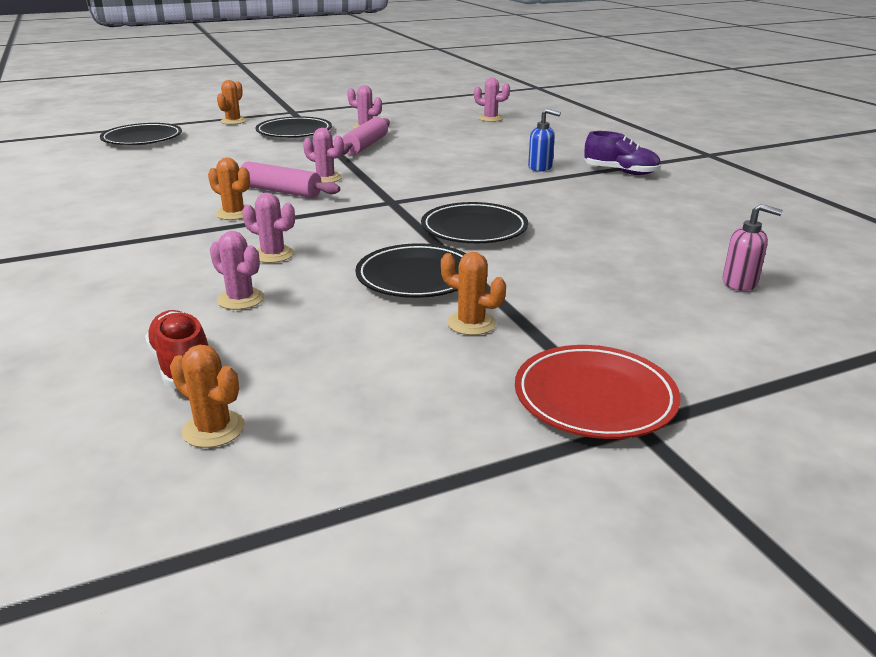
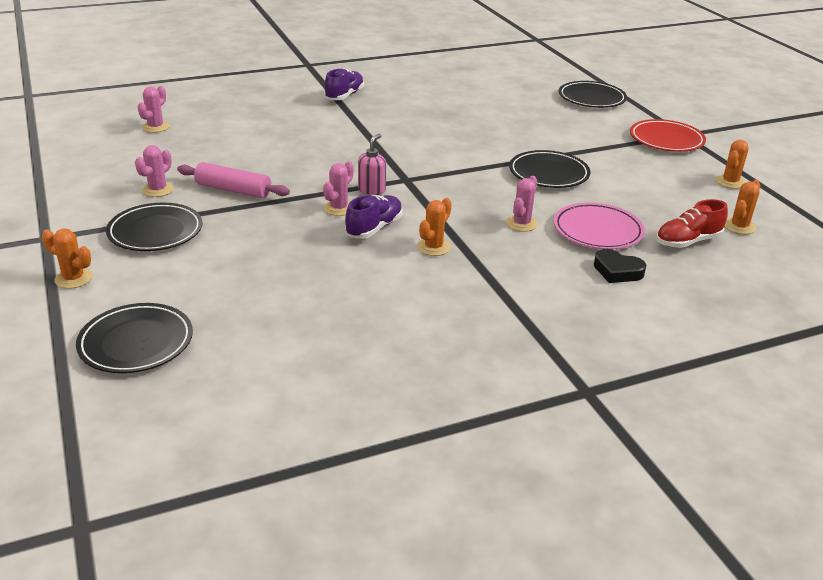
camera: 90 degrees left, 5 degrees up
pink cactus [210,231,264,310] -> pink plate [554,202,645,249]
pink rolling pin [239,161,340,198] -> purple shoe [345,195,403,239]
black plate [421,202,528,243] -> black plate moved to [559,81,627,108]
orange cactus [441,252,506,335] -> orange cactus moved to [716,140,748,189]
blue soap dispenser [528,109,561,171] -> none
pink soap dispenser [723,204,783,291] -> pink soap dispenser moved to [358,134,386,195]
none -> black heart [594,249,646,283]

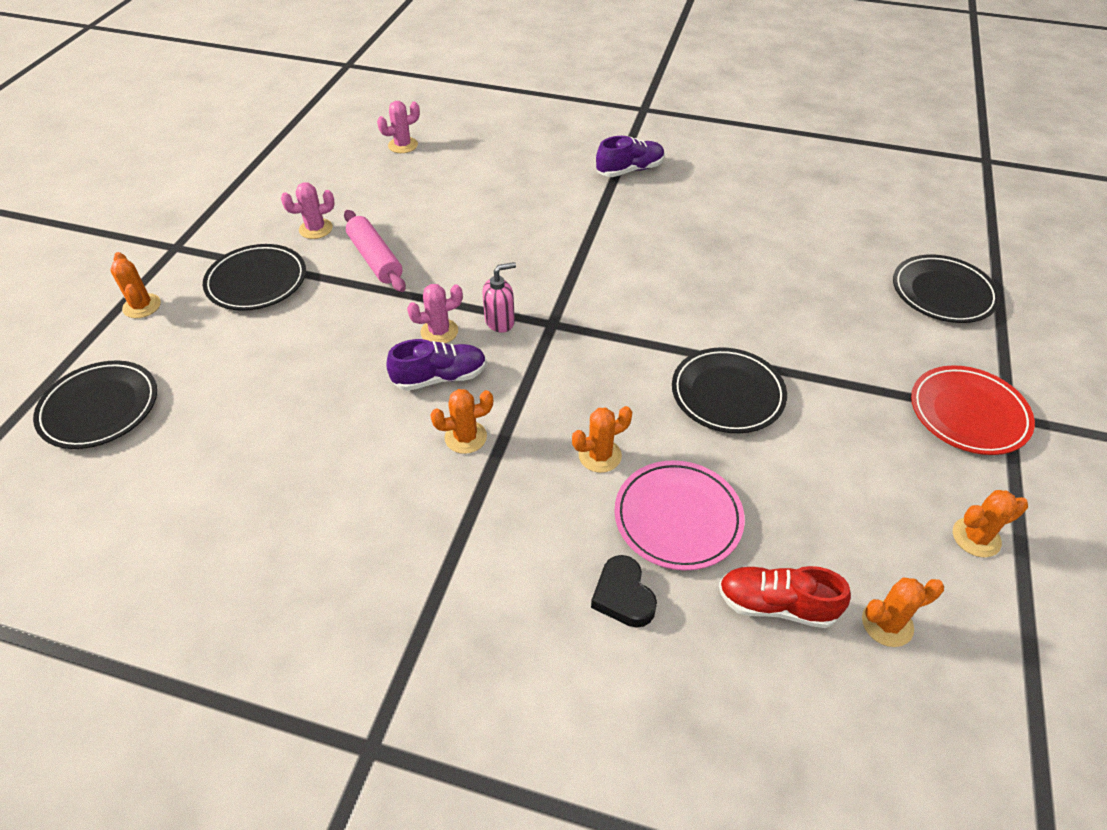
camera: 40 degrees right, 15 degrees up
pink cactus [506,176,538,232] -> orange cactus [572,406,632,473]

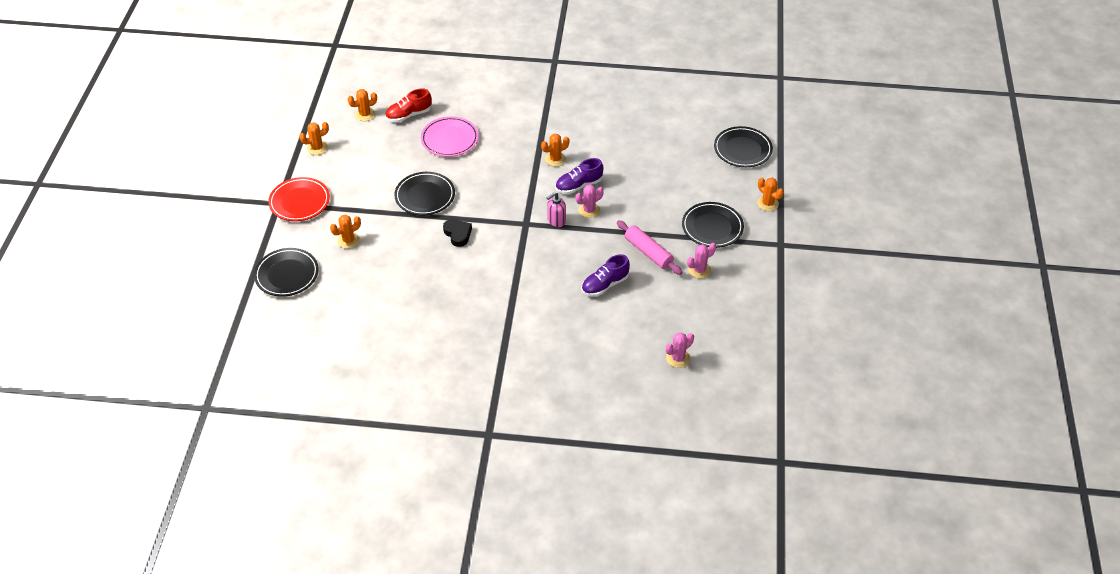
camera: 170 degrees right, 0 degrees up
orange cactus [572,406,632,473] -> orange cactus moved to [330,215,361,249]
black heart [591,555,657,628] -> black heart moved to [443,219,472,247]
purple shoe [596,136,665,177] -> purple shoe moved to [581,254,630,297]
red shoe [719,566,851,628] -> red shoe turned 150 degrees clockwise [385,88,432,122]

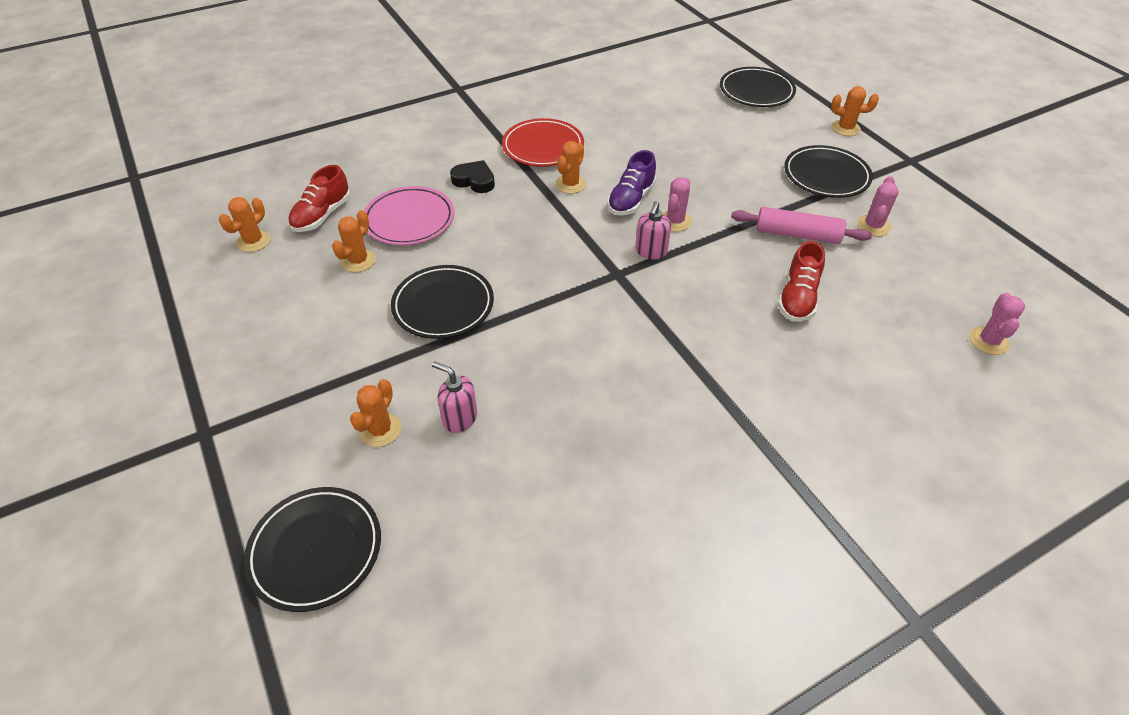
camera: 35 degrees left, 0 degrees up
red plate [268,177,330,221] -> red plate moved to [502,118,584,167]
orange cactus [299,122,329,155] -> orange cactus moved to [332,210,376,272]
black heart [443,219,472,247] -> black heart moved to [450,160,495,193]
purple shoe [581,254,630,297] -> red shoe [778,241,825,322]
none -> pink soap dispenser [432,361,477,433]

